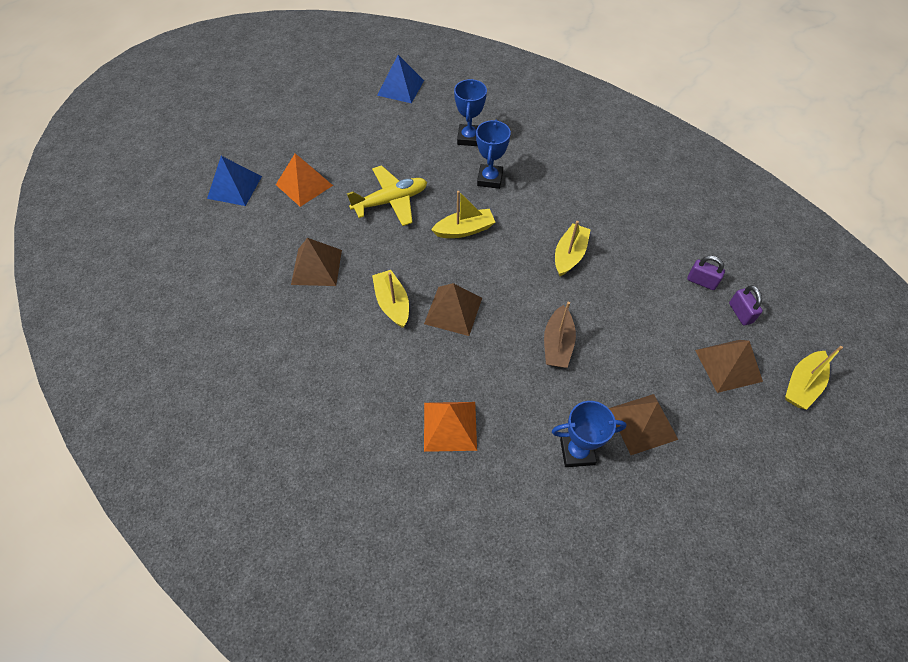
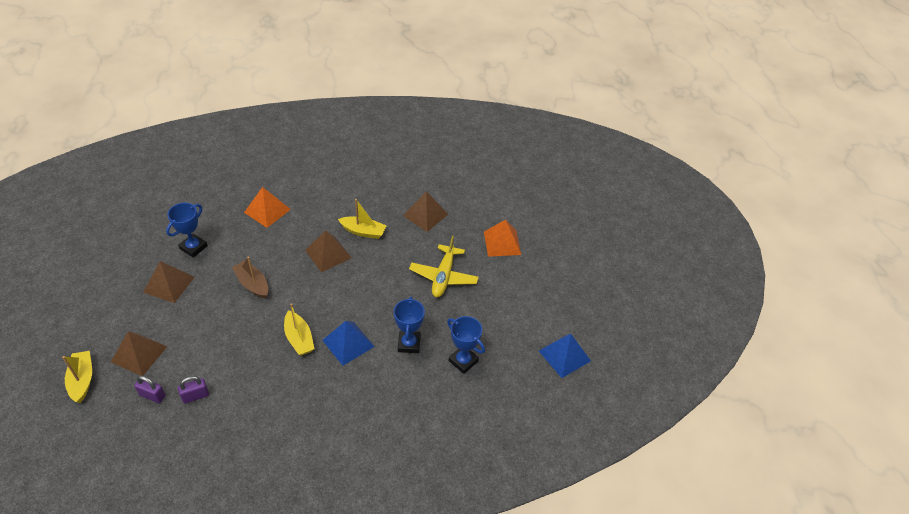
camera: 125 degrees right, 10 degrees down
blue pyramid [207,156,262,206] -> blue pyramid moved to [322,321,375,366]
yellow boat [431,191,495,238] -> none
blue trophy [476,120,511,189] -> blue trophy turned 45 degrees clockwise [394,296,425,353]

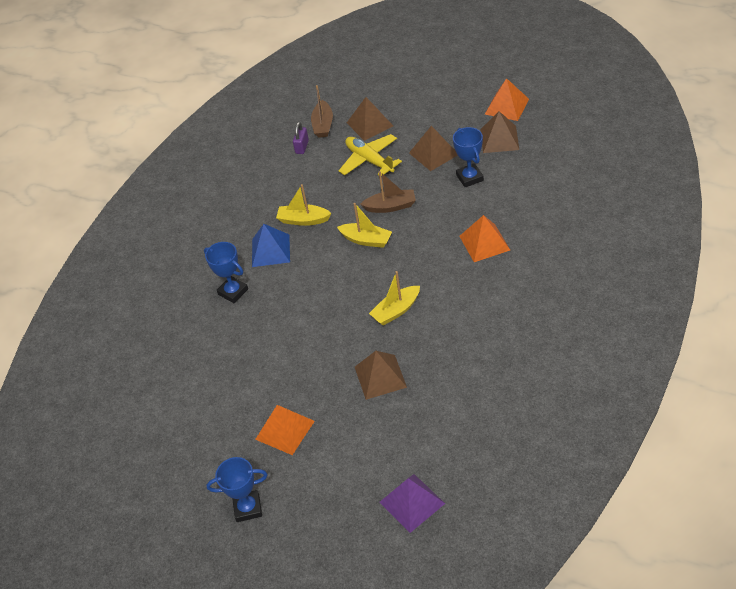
camera: 135 degrees right, 0 degrees up
yellow boat [62,351,92,403] -> yellow boat moved to [337,203,392,248]
purple padlock [134,375,166,403] -> brown boat [311,85,333,138]
brown pyramid [305,230,352,272] -> brown pyramid moved to [480,111,519,153]
yellow plane [409,236,479,297] -> yellow plane moved to [339,134,402,176]
blue trophy [447,316,485,374] -> blue trophy moved to [207,457,267,522]
blue pyramid [539,334,591,378] -> none
none -> purple pyramid [379,474,445,533]
none -> orange pyramid [485,78,529,121]

